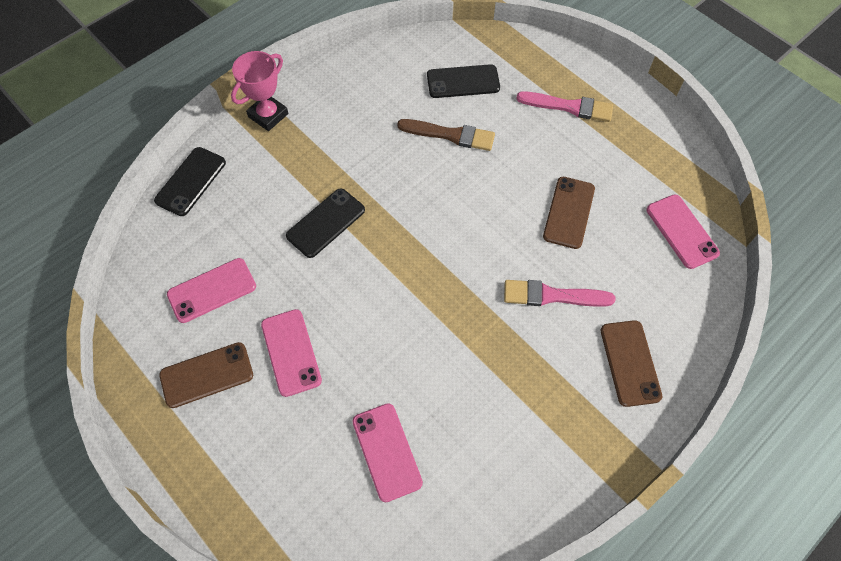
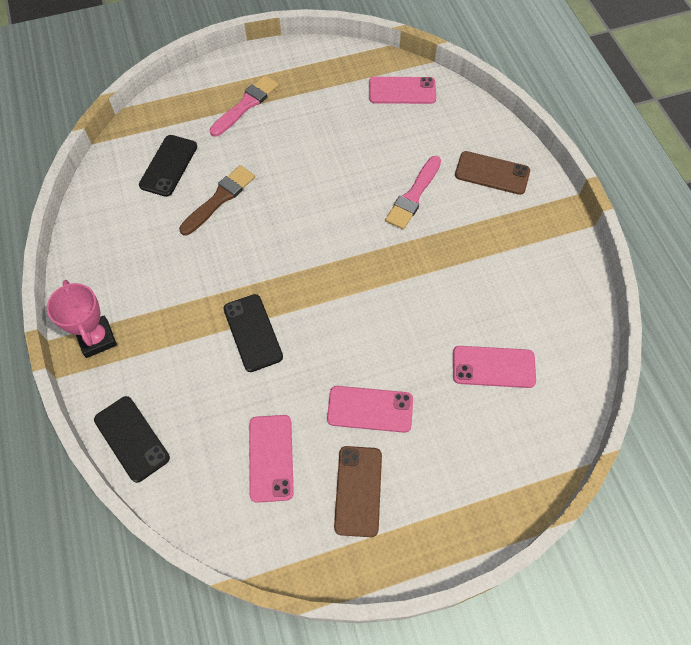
camera: 65 degrees left, 0 degrees up
brown phone [543,177,595,249] -> none

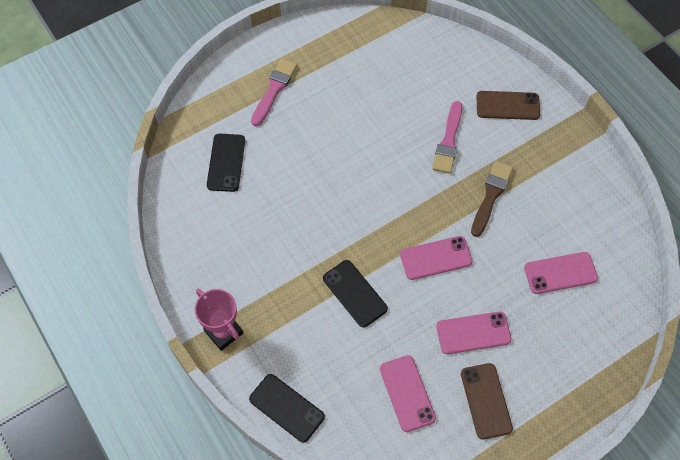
camera: 15 degrees left, 0 degrees up
brown brush [179,165,255,236] -> brown brush moved to [471,161,513,237]
pink phone [369,77,436,104] -> pink phone moved to [400,236,473,280]

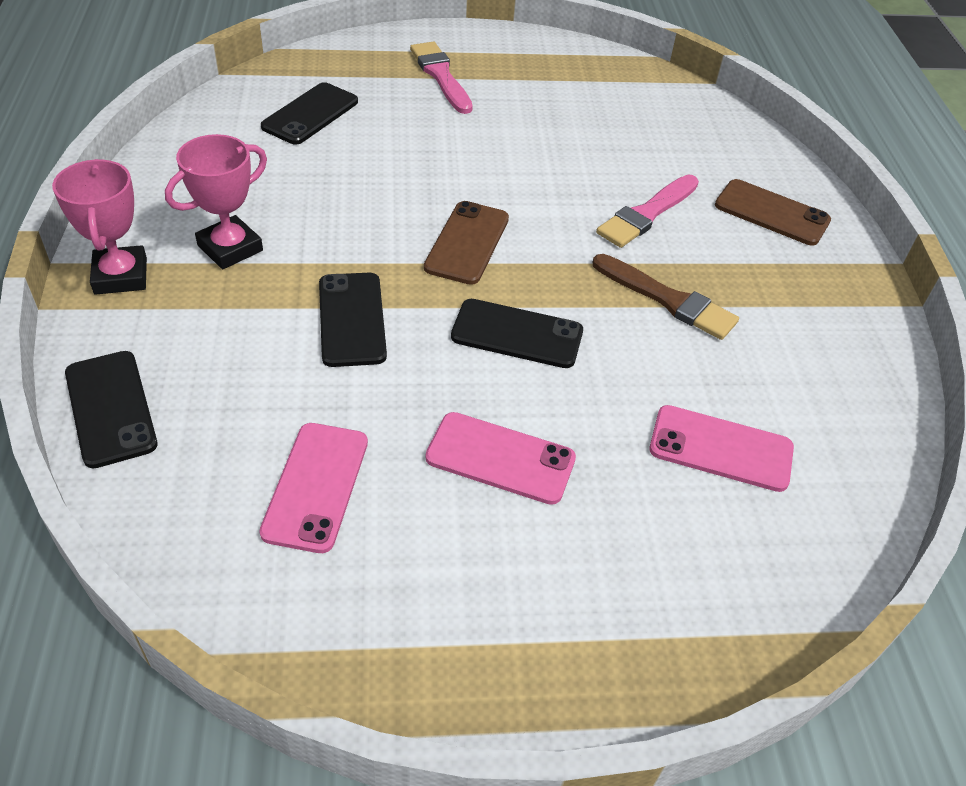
camera: 25 degrees right, 15 degrees down
pink brush [251,59,297,126] -> pink brush turned 75 degrees counterclockwise [410,42,473,114]
pink phone [400,236,473,280] -> black phone [451,299,583,368]
brown phone [461,363,513,440] -> brown phone moved to [424,201,509,285]
brown brush [471,161,513,237] -> brown brush turned 75 degrees clockwise [592,254,739,340]
none -> pink trophy [165,134,267,269]

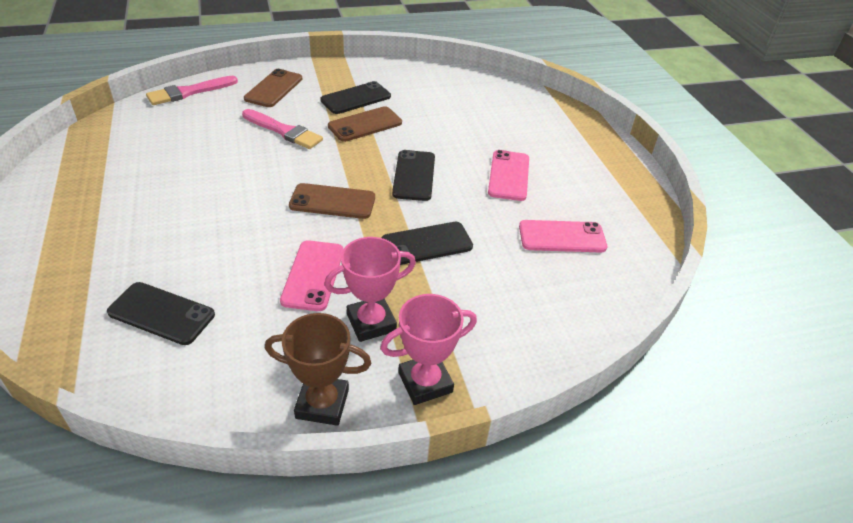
camera: 100 degrees left, 5 degrees down
black phone [65,351,158,468] -> black phone moved to [320,81,391,114]
pink trophy [165,134,267,269] -> pink trophy turned 60 degrees counterclockwise [325,237,416,342]
pink brush [410,42,473,114] -> pink brush moved to [146,76,238,105]
brown brush [592,254,739,340] -> brown phone [328,106,402,142]
pink phone [649,405,794,492] -> pink phone moved to [280,240,344,311]
none -> brown trophy [265,313,371,426]

